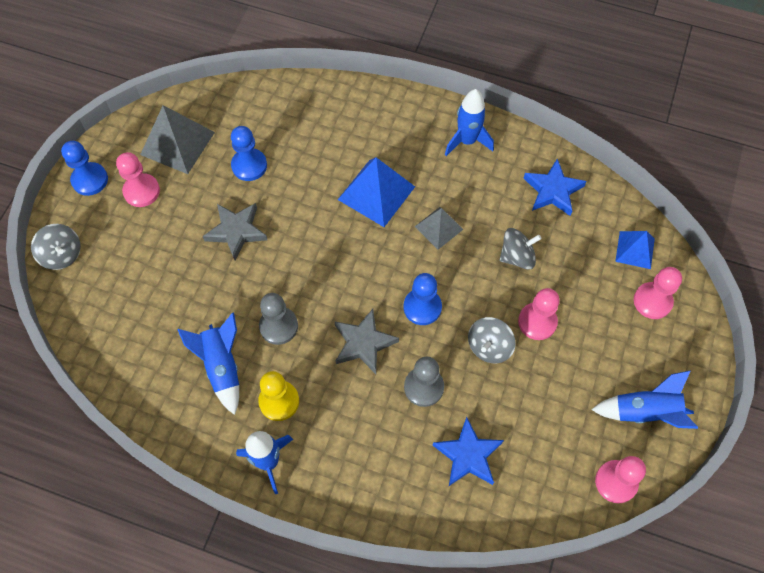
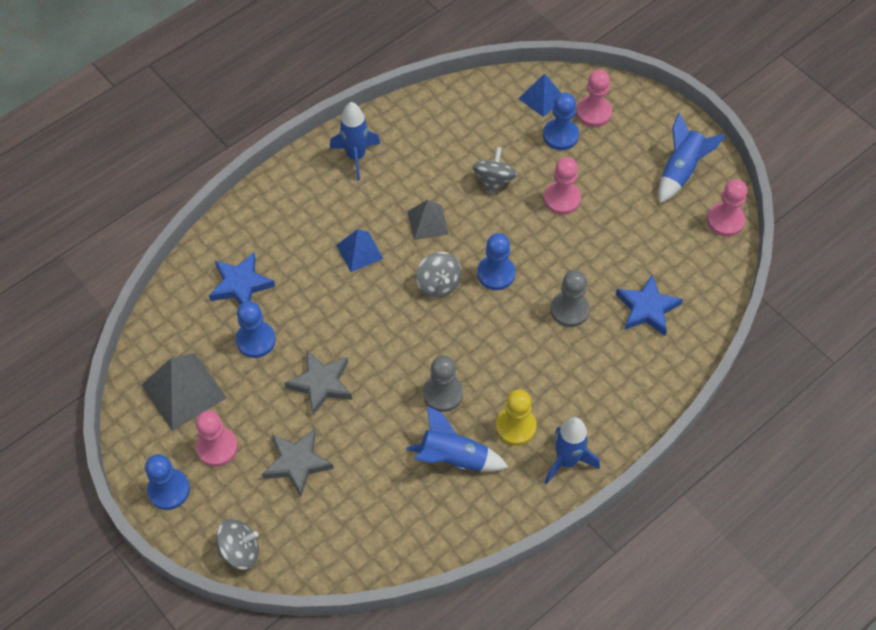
camera: 60 degrees left, 5 degrees down
grey star [334,309,399,374] -> grey star moved to [262,428,334,497]
blue pyramid [338,157,415,227] -> blue pyramid [336,229,383,272], size x0.61
grey spinning top [468,317,516,363] -> grey spinning top moved to [416,252,461,298]
blue star [523,159,587,216] -> blue star moved to [209,252,275,305]
none -> blue pawn [543,93,579,150]

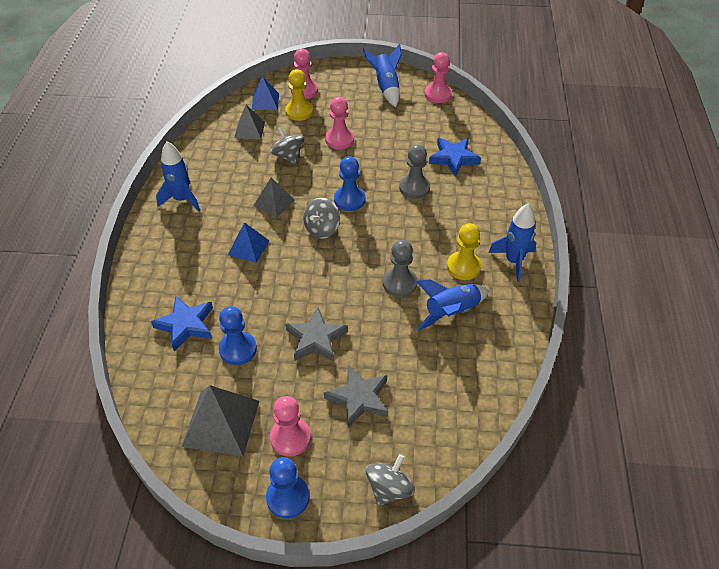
camera: 45 degrees left, 10 degrees down
grey spinning top [416,252,461,298] -> grey spinning top turned 105 degrees clockwise [304,198,340,239]
blue pawn [543,93,579,150] -> yellow pawn [285,69,313,121]
none -> grey pyramid [234,105,265,139]

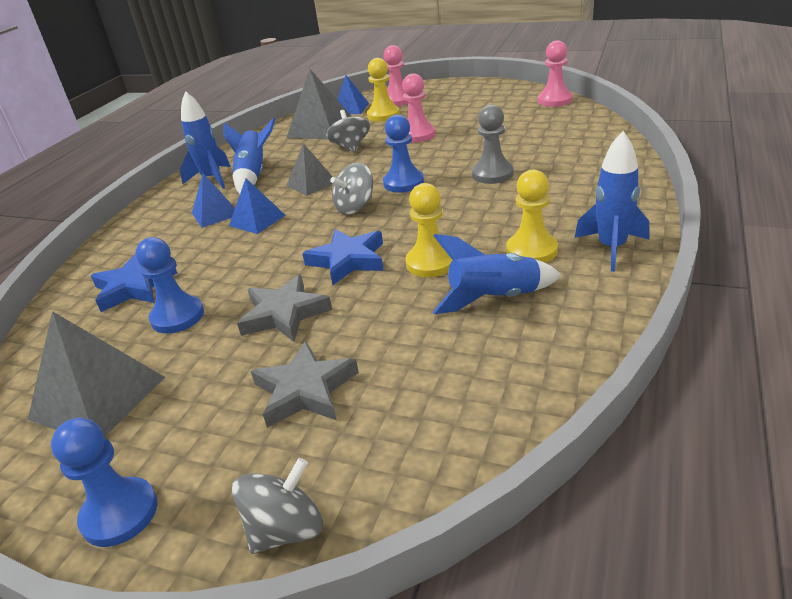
camera: 20 degrees right, 15 degrees down
grey pyramid [234,105,265,139] -> grey pyramid [287,68,352,139], size x1.65
pink pawn [270,396,311,457] -> none
blue rocket [363,44,402,107] -> blue rocket moved to [223,118,275,194]
grey pawn [383,240,417,297] -> yellow pawn [405,183,452,277]
blue star [429,138,481,177] -> blue star moved to [302,229,384,285]
none -> blue pyramid [192,173,235,228]

